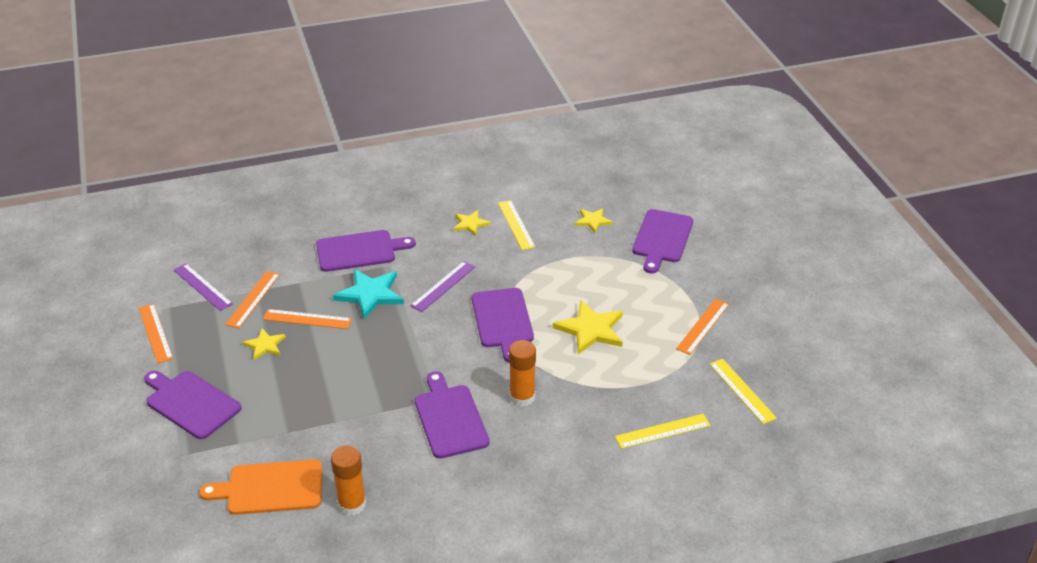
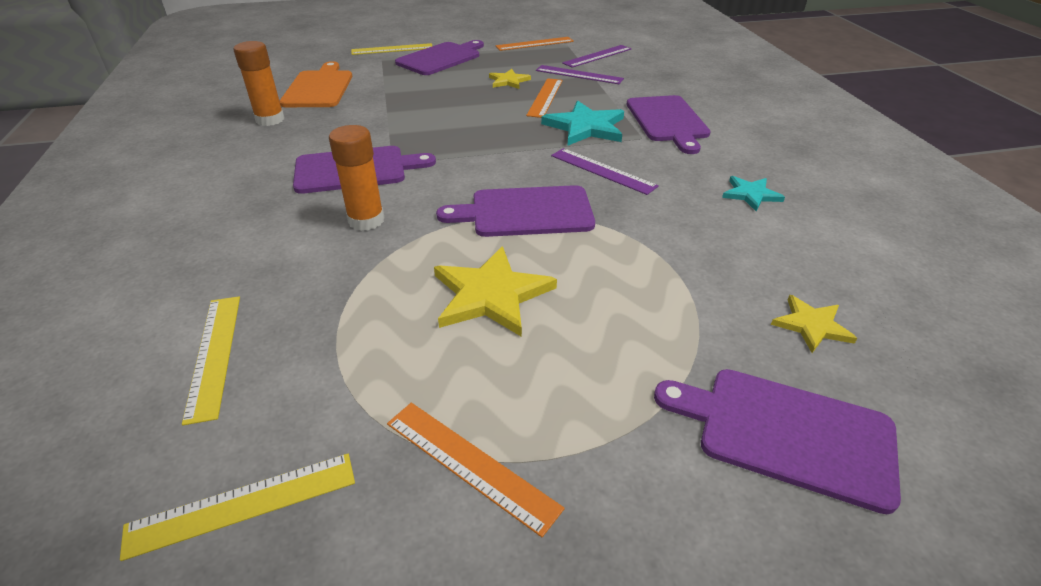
camera: 95 degrees right, 0 degrees up
orange ruler [225,271,280,328] -> purple ruler [536,65,624,84]
yellow star [453,210,491,236] -> turquoise star [722,176,785,211]
yellow ruler [498,200,535,250] -> yellow ruler moved to [351,43,432,55]

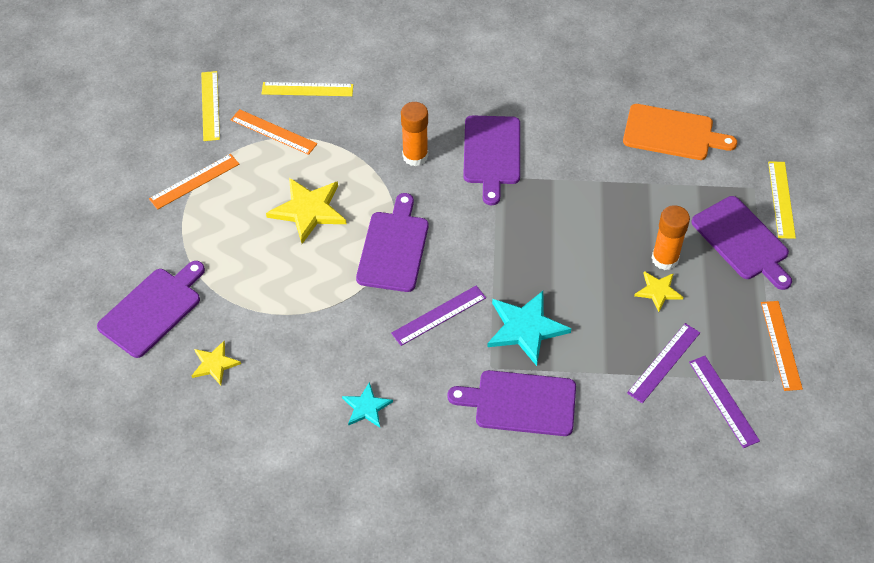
camera: 105 degrees right, 15 degrees up
orange glue stick [233,41,284,126] -> orange glue stick moved to [652,205,690,270]
orange ruler [526,78,563,118] -> orange ruler moved to [231,109,317,155]

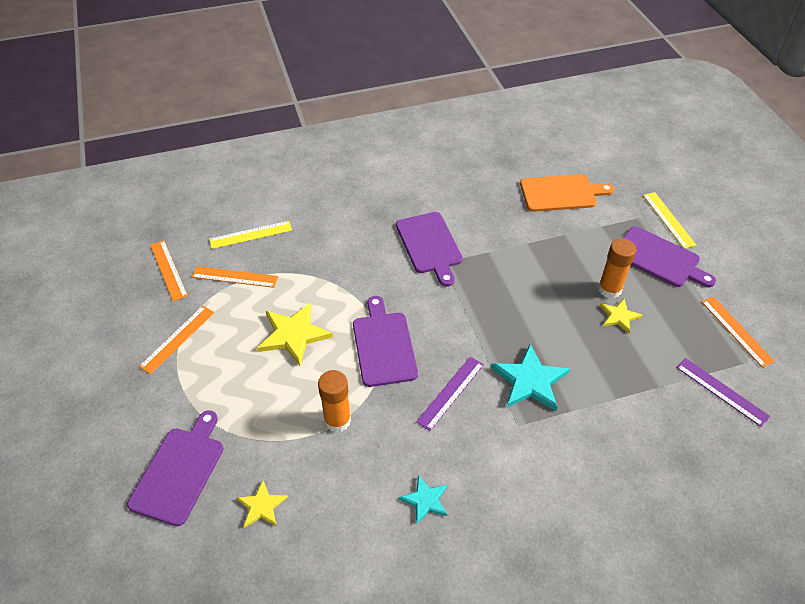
camera: 20 degrees left, 5 degrees down
yellow ruler [201,71,220,141] -> orange ruler [150,240,188,302]
orange glue stick [401,102,428,166] -> orange glue stick moved to [318,370,351,432]
purple cutting board [447,370,576,436] -> none
purple ruler [627,323,700,403] -> none

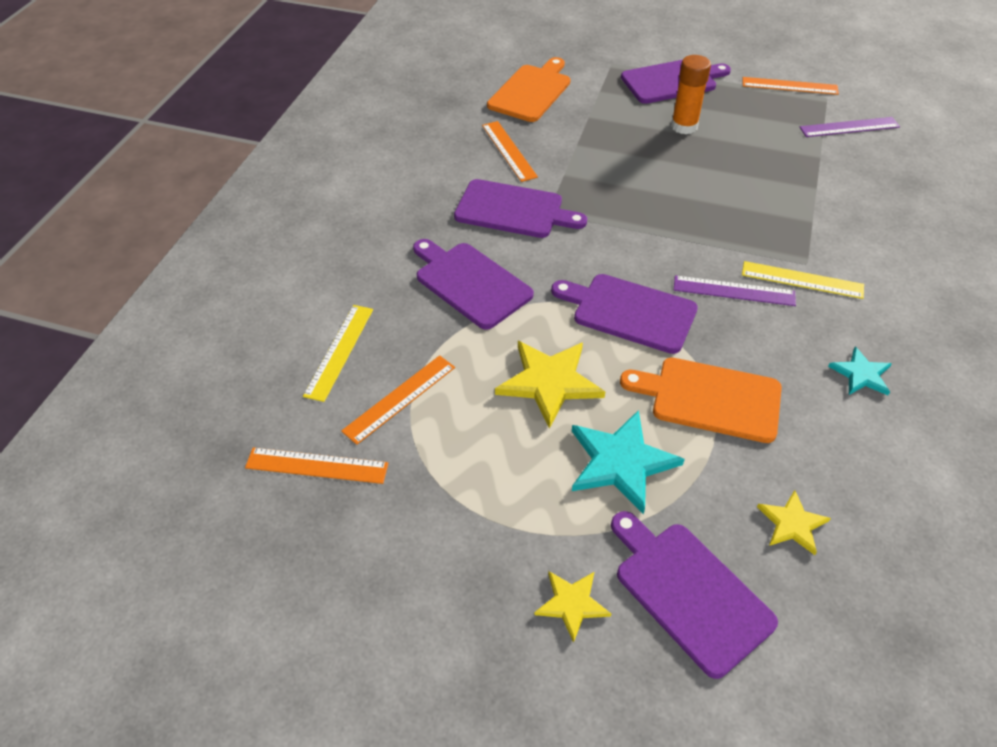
camera: 55 degrees left, 0 degrees up
orange ruler [139,306,214,374] -> orange ruler moved to [482,121,538,182]
orange glue stick [318,370,351,432] -> orange cutting board [620,357,782,443]
purple ruler [416,357,484,431] -> purple ruler turned 60 degrees counterclockwise [674,275,796,306]
turquoise star [491,344,570,411] -> turquoise star moved to [572,410,685,514]
yellow star [600,299,643,333] -> yellow star moved to [534,571,611,643]
yellow ruler [643,192,697,249] -> yellow ruler moved to [742,261,864,299]
none -> purple cutting board [413,239,534,330]

